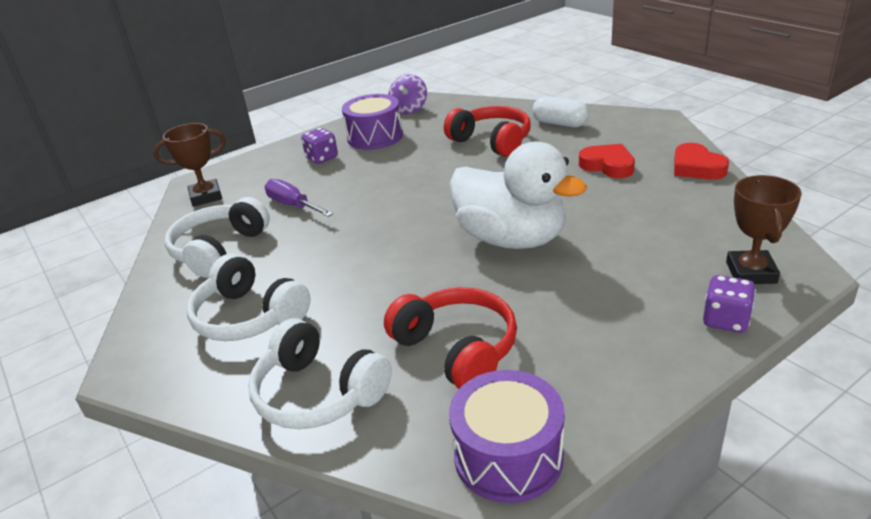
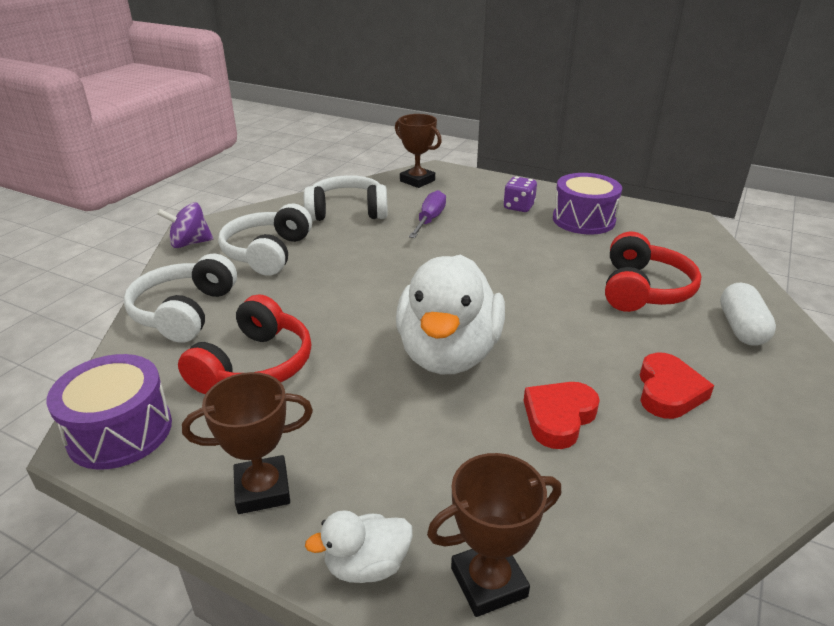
camera: 60 degrees right, 0 degrees up
purple spinning top [388,74,427,114] -> purple spinning top moved to [157,202,213,248]
red heart [674,143,729,180] -> red heart moved to [524,382,600,449]
purple dice [703,275,756,333] -> white duck [305,510,413,583]
none -> brown trophy [182,372,313,514]

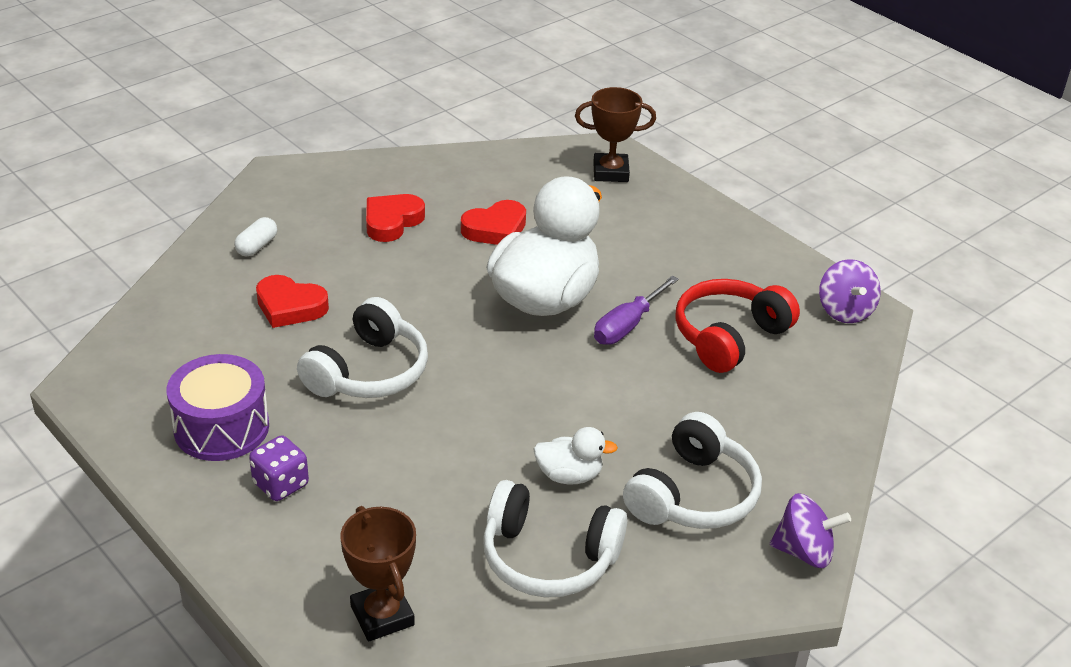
camera: 160 degrees left, 5 degrees up
purple drum [47,354,172,470] -> purple spinning top [819,259,881,323]
white headphones [124,254,237,343] -> white headphones moved to [297,297,428,398]
brown trophy [182,372,313,514] -> none
white duck [305,510,413,583] -> white duck moved to [533,427,618,484]
purple screwdriver [409,190,446,238] -> purple screwdriver moved to [594,276,679,345]
red headphones [605,232,701,312] -> red heart [256,275,329,328]
white capsule [720,283,776,346] -> white capsule [234,217,277,256], size x0.66

